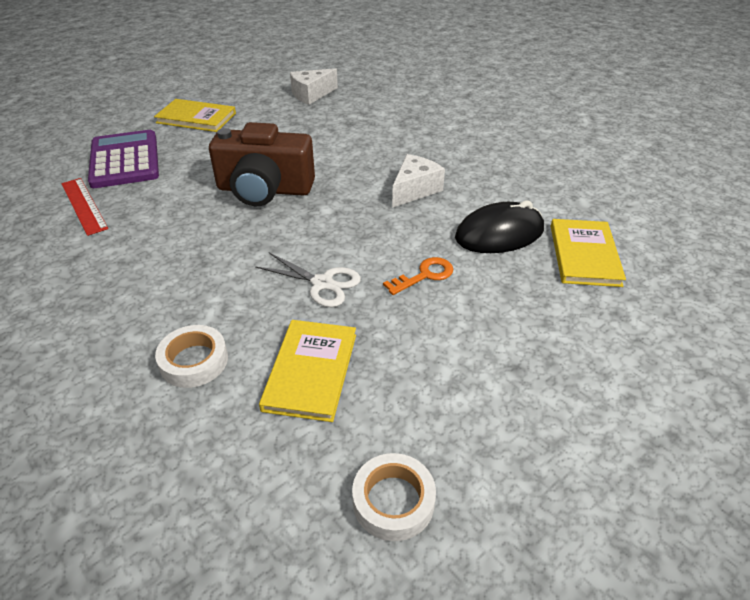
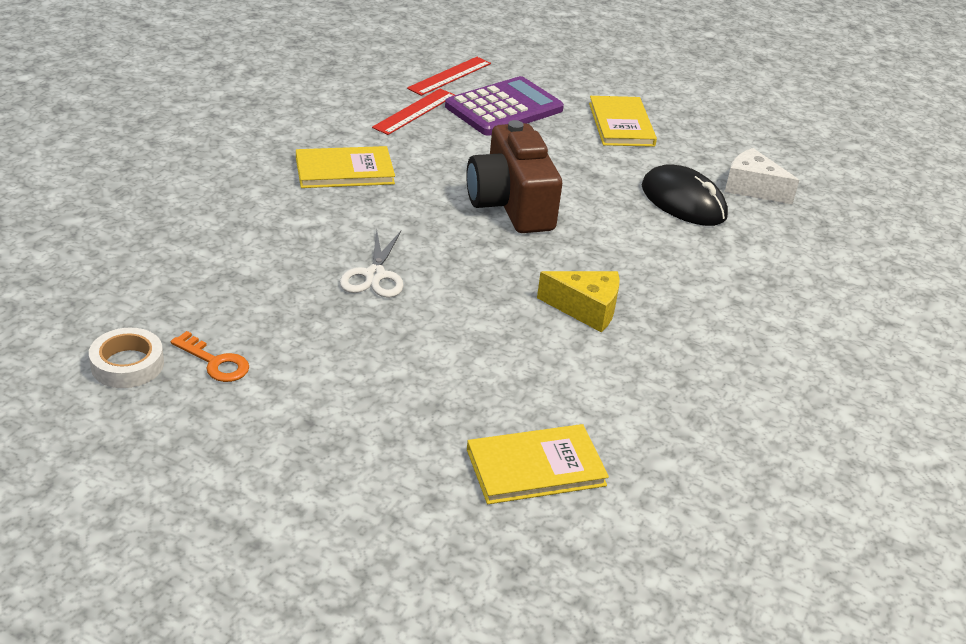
camera: 65 degrees right, 5 degrees down
white tape [155,325,228,388] -> none
yellow book [259,320,356,422] -> yellow book moved to [296,146,395,188]
orange key [383,257,453,295] -> orange key moved to [171,331,249,382]
white cheese [392,154,445,208] -> yellow cheese [537,271,620,332]
black mouse [455,200,544,253] -> black mouse moved to [642,164,728,226]
none -> red ruler [407,57,491,96]

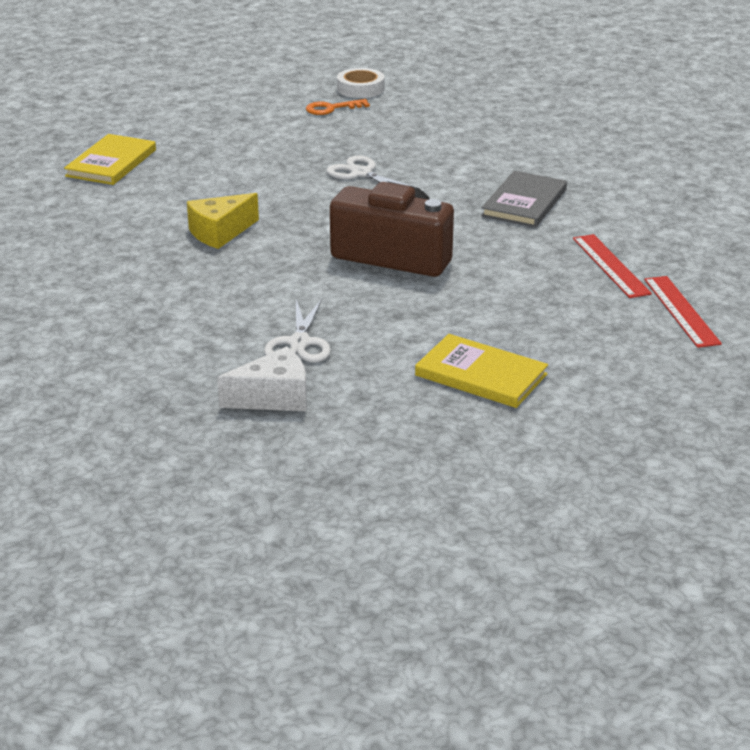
camera: 130 degrees right, 5 degrees down
yellow book [296,146,395,188] -> grey book [481,171,567,228]
purple calculator [445,76,564,136] -> none
black mouse [642,164,728,226] -> white scissors [264,299,331,362]

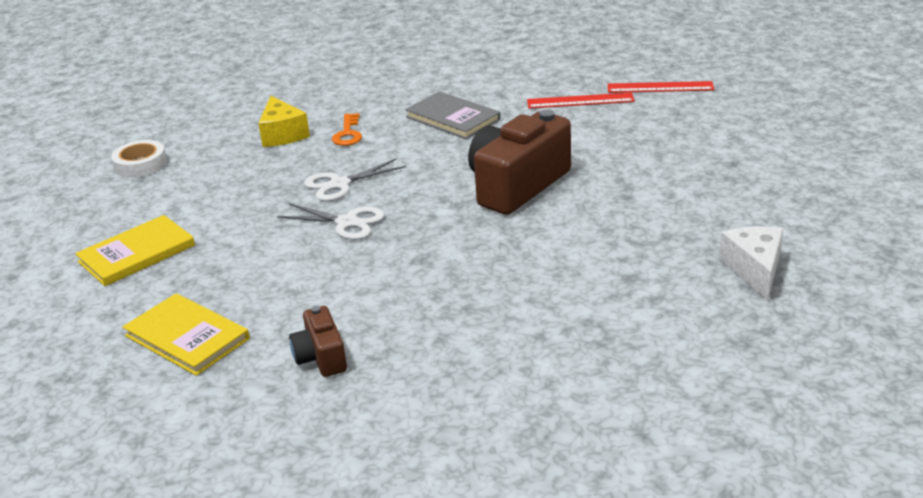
camera: 70 degrees left, 0 degrees up
yellow cheese [187,193,259,249] -> yellow cheese moved to [258,96,310,147]
white scissors [264,299,331,362] -> white scissors moved to [277,203,385,240]
orange key [306,99,370,115] -> orange key moved to [332,113,362,146]
yellow book [415,334,548,408] -> yellow book moved to [75,215,195,286]
none -> brown camera [289,306,347,377]

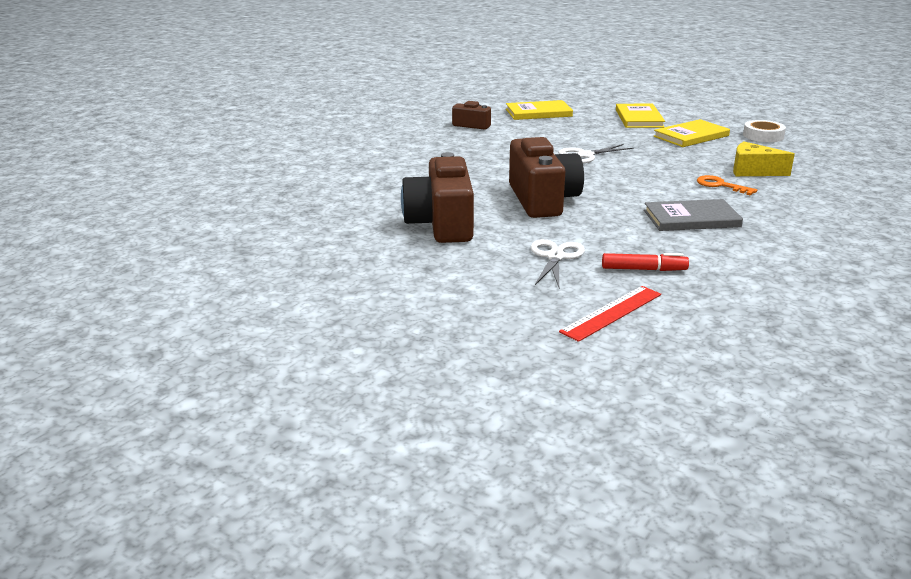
camera: 130 degrees right, 5 degrees down
white scissors [304,159,406,201] -> white scissors moved to [531,239,585,287]
red ruler [527,92,635,109] -> red marker [602,253,689,271]
white cheese [719,226,783,301] -> none
none -> brown camera [401,152,474,243]
none -> yellow book [654,119,730,147]

